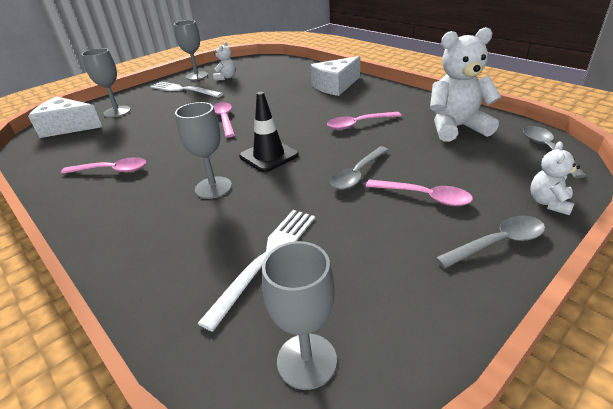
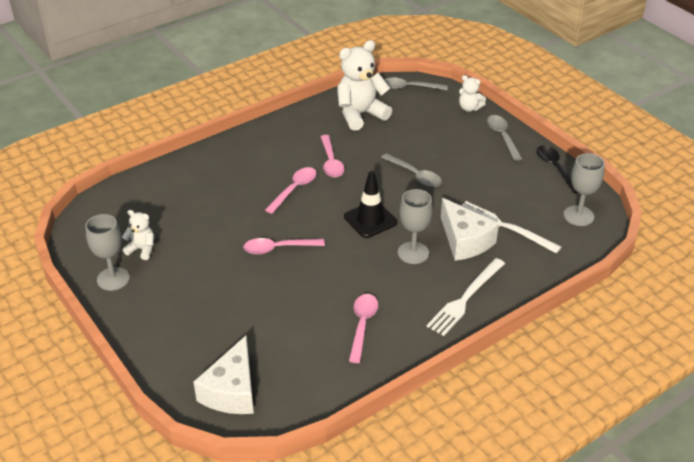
camera: 85 degrees left, 5 degrees up
grey goblet [82,48,131,118] -> none
white fork [150,81,223,97] -> white fork moved to [426,258,505,336]
white cheese [310,56,360,96] -> white cheese moved to [441,198,499,261]
pink spoon [366,179,473,206] -> pink spoon moved to [265,167,317,214]
white teddy bear [430,27,502,142] -> white teddy bear turned 60 degrees clockwise [337,40,392,131]
none -> black spoon [537,145,578,193]

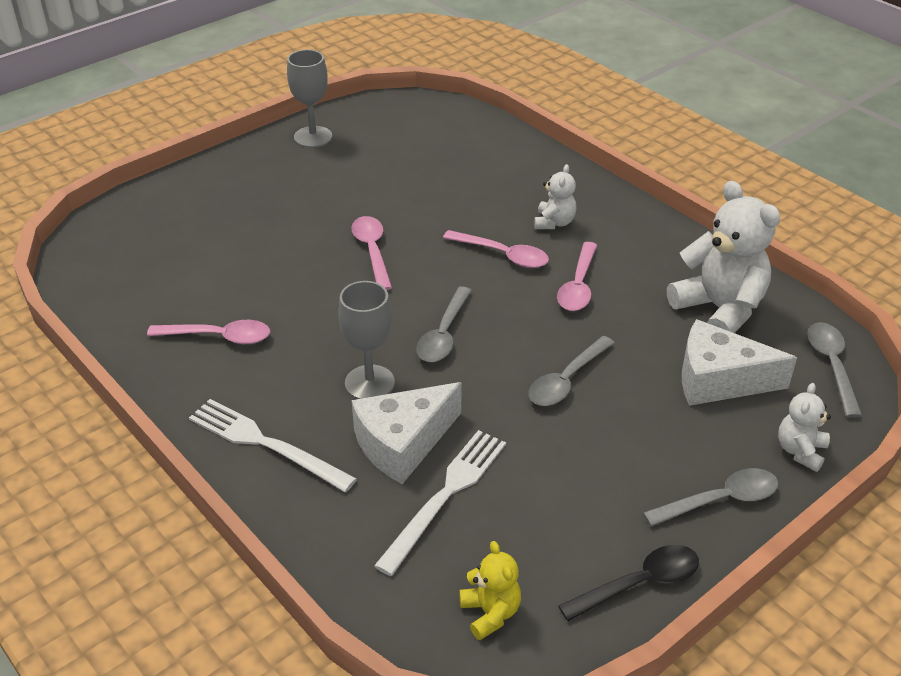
camera: 85 degrees right, 0 degrees up
white teddy bear [122,210,154,260] -> white teddy bear moved to [534,164,576,229]
white cheese [194,336,254,414] -> white cheese moved to [682,319,797,406]
pink spoon [320,135,344,178] -> pink spoon turned 60 degrees counterclockwise [557,242,597,311]
black traffic cone [344,171,398,238] -> grey spoon [416,286,472,362]
grey goblet [564,153,605,226] -> yellow teddy bear [459,541,521,640]

